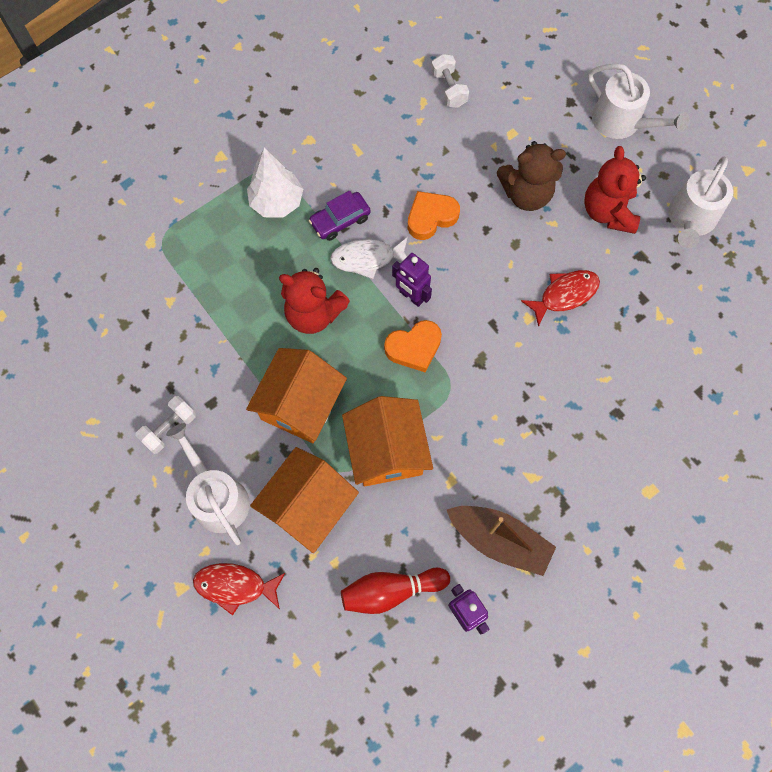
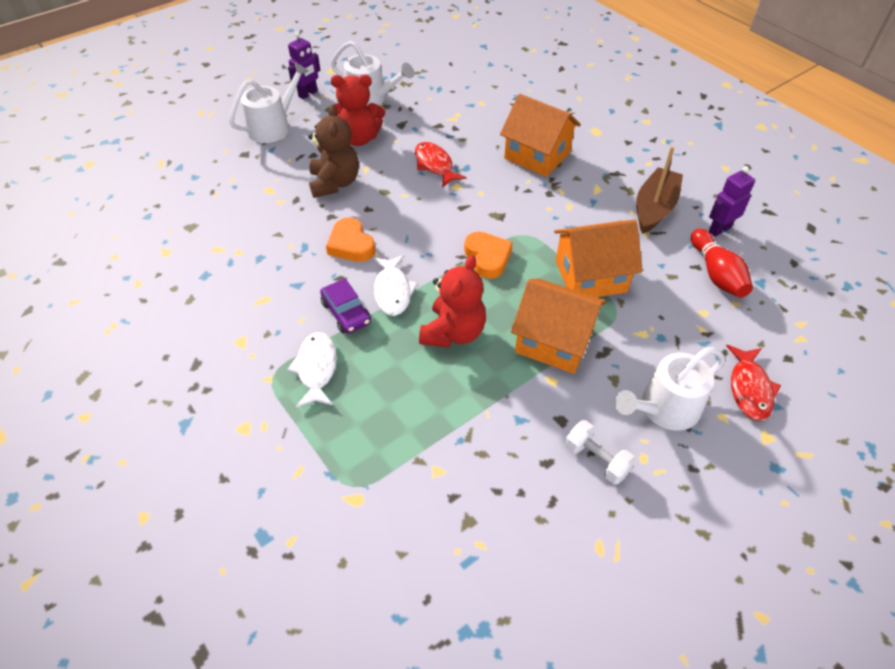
camera: 90 degrees left, 20 degrees down
white tree [247,148,303,217] -> white fish [287,332,337,408]
orange house [250,447,359,553] -> orange house moved to [500,94,581,177]
purple robot [392,253,432,307] -> purple robot moved to [288,32,320,99]
white dumbbell [431,54,469,108] -> none

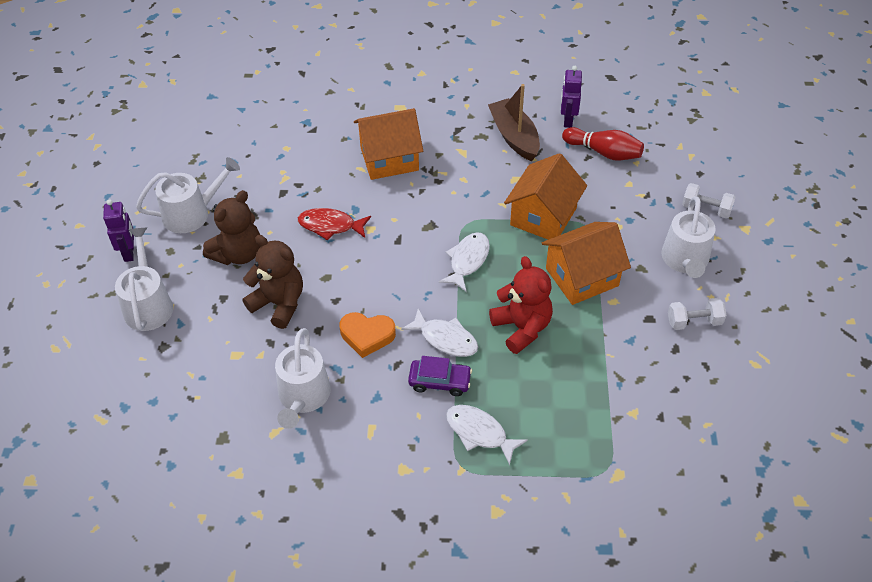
camera: 50 degrees left, 0 degrees up
red teddy bear [329,75,385,146] -> brown teddy bear [203,190,260,265]
orange heart [464,232,513,279] -> white fish [439,232,490,291]
red fish [726,345,781,421] -> white dumbbell [682,183,736,218]
none -> white watering can [275,328,331,429]

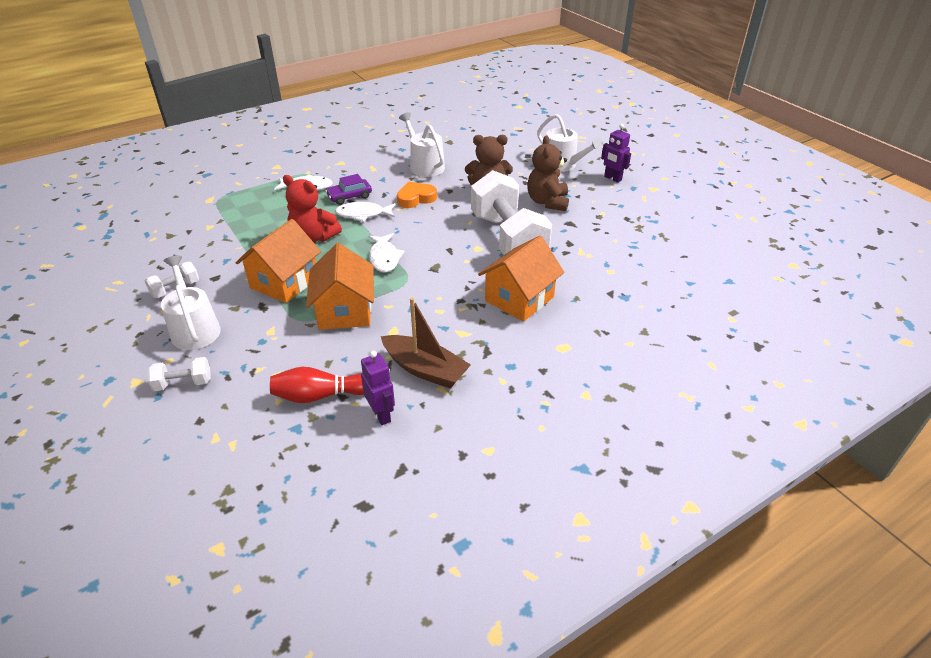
camera: 145 degrees right, 10 degrees down
white watering can [136,157,240,233] -> none
red fish [298,208,371,241] -> white dumbbell [471,170,552,255]

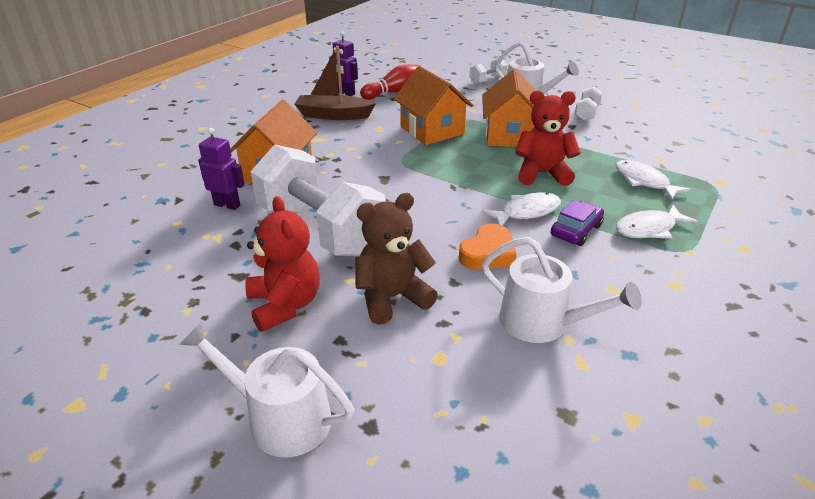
camera: 155 degrees right, 5 degrees down
white fish [368,233,405,272] -> white fish moved to [616,160,691,201]
brown teddy bear [527,135,569,211] -> red teddy bear [245,196,320,332]
purple robot [601,124,631,183] -> purple robot moved to [198,128,245,210]

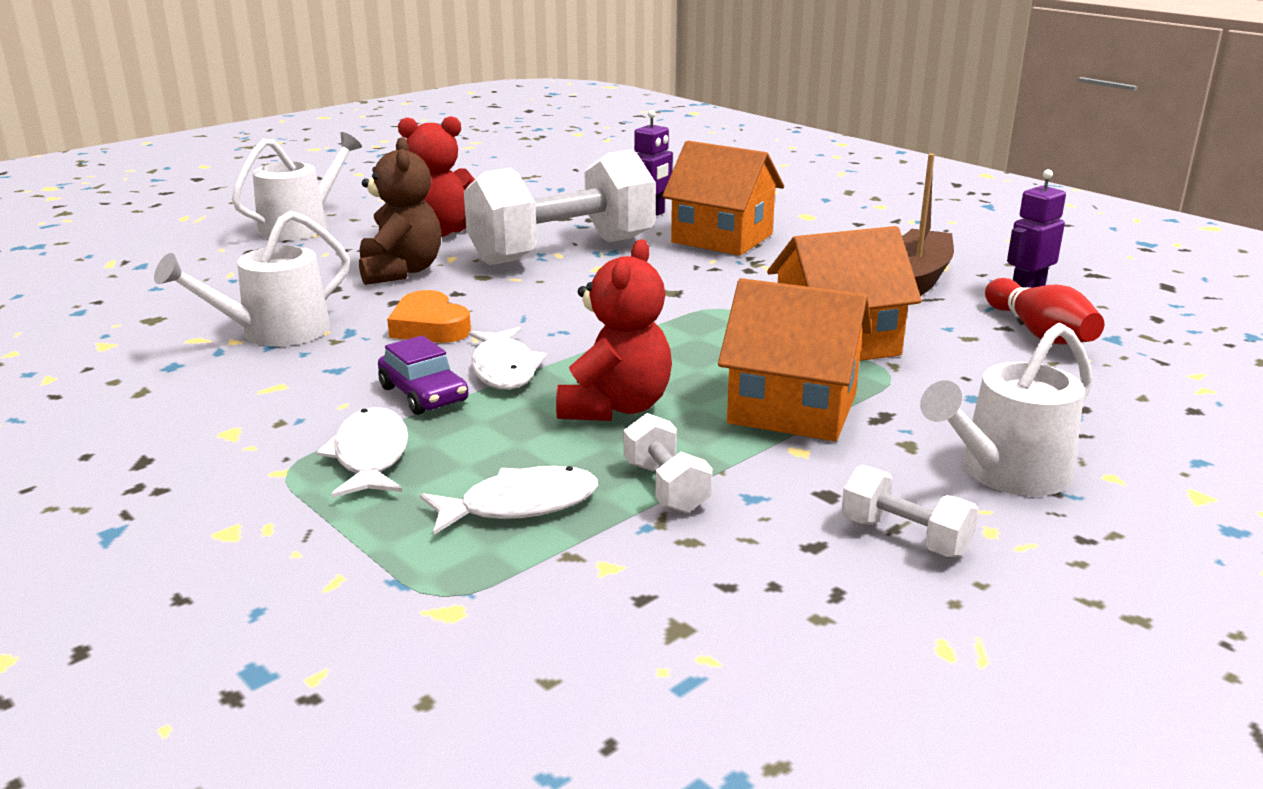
camera: 105 degrees right, 10 degrees down
white dumbbell [469,59,508,84] -> white dumbbell moved to [623,413,713,513]

